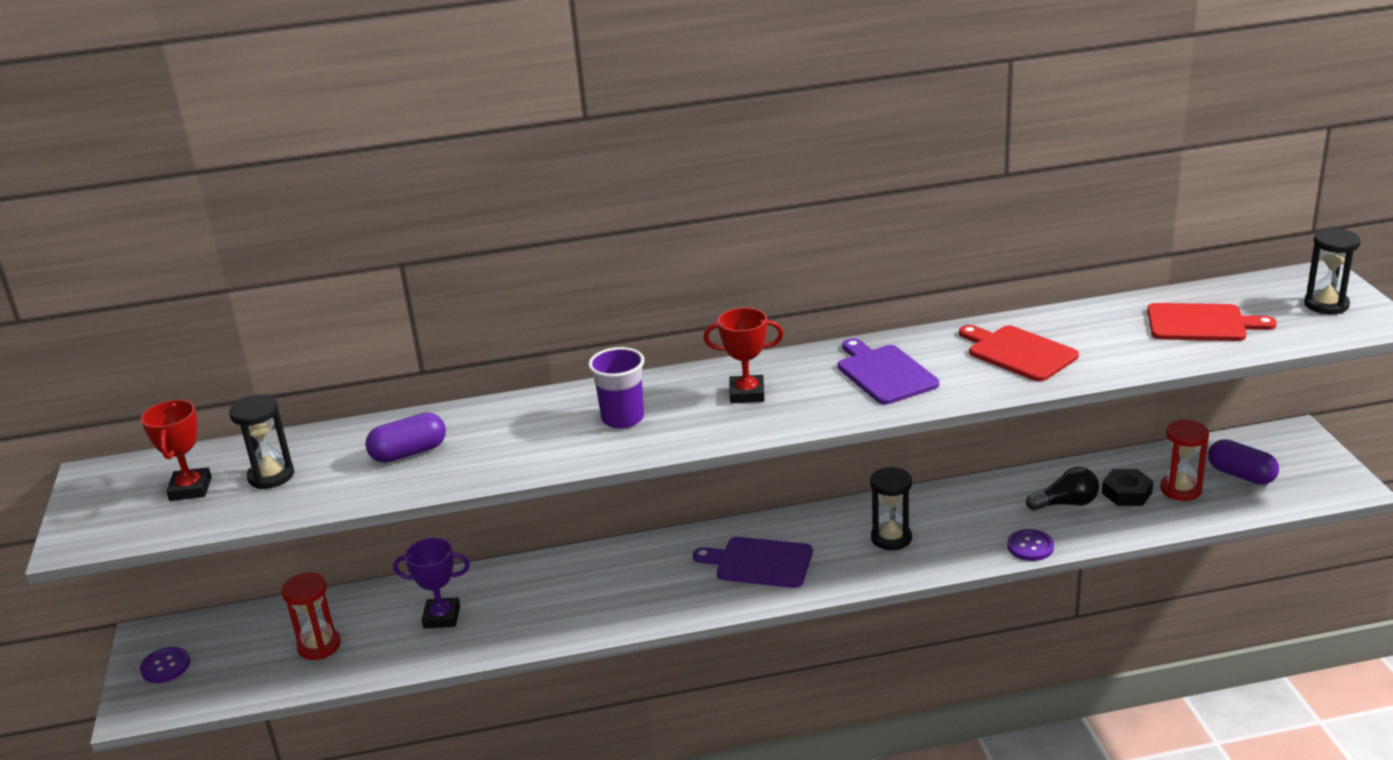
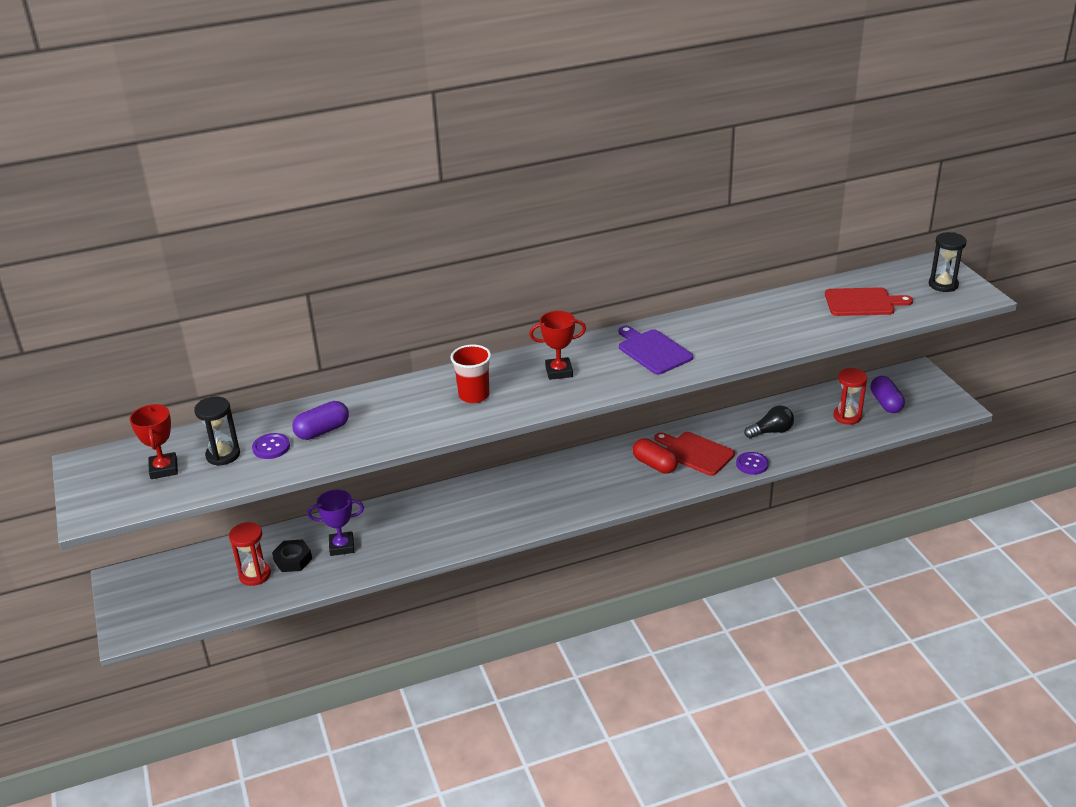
camera: 10 degrees left, 5 degrees up
purple button [140,647,190,683] -> purple button moved to [252,433,290,459]
purple cup [588,347,645,429] -> red cup [450,344,491,403]
purple cutting board [693,537,813,588] -> none
black hourglass [870,467,912,550] -> red capsule [633,438,678,474]
red cutting board [959,325,1079,382] -> red cutting board moved to [654,432,735,476]
black nut [1102,469,1153,506] -> black nut moved to [272,539,312,572]
purple capsule [1208,439,1279,485] -> purple capsule turned 45 degrees clockwise [871,376,905,413]

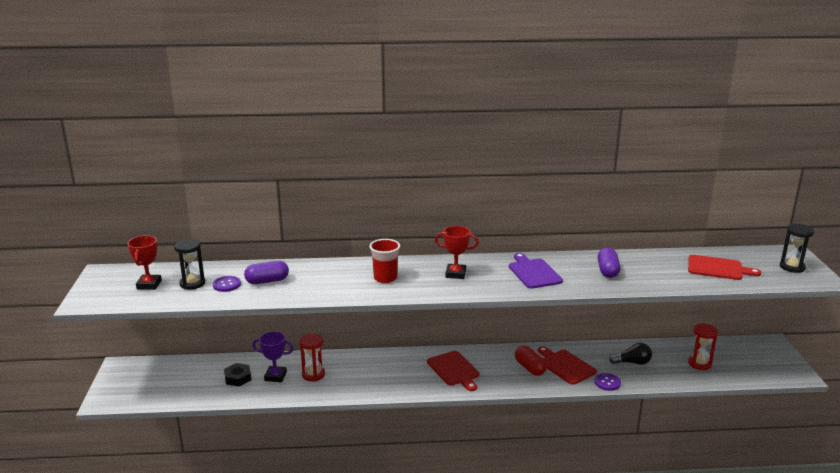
camera: 15 degrees right, 10 degrees down
red hourglass [229,522,271,586] -> red hourglass moved to [299,334,325,381]
purple capsule [871,376,905,413] -> purple capsule moved to [598,248,620,278]
none -> red cutting board [427,351,479,391]

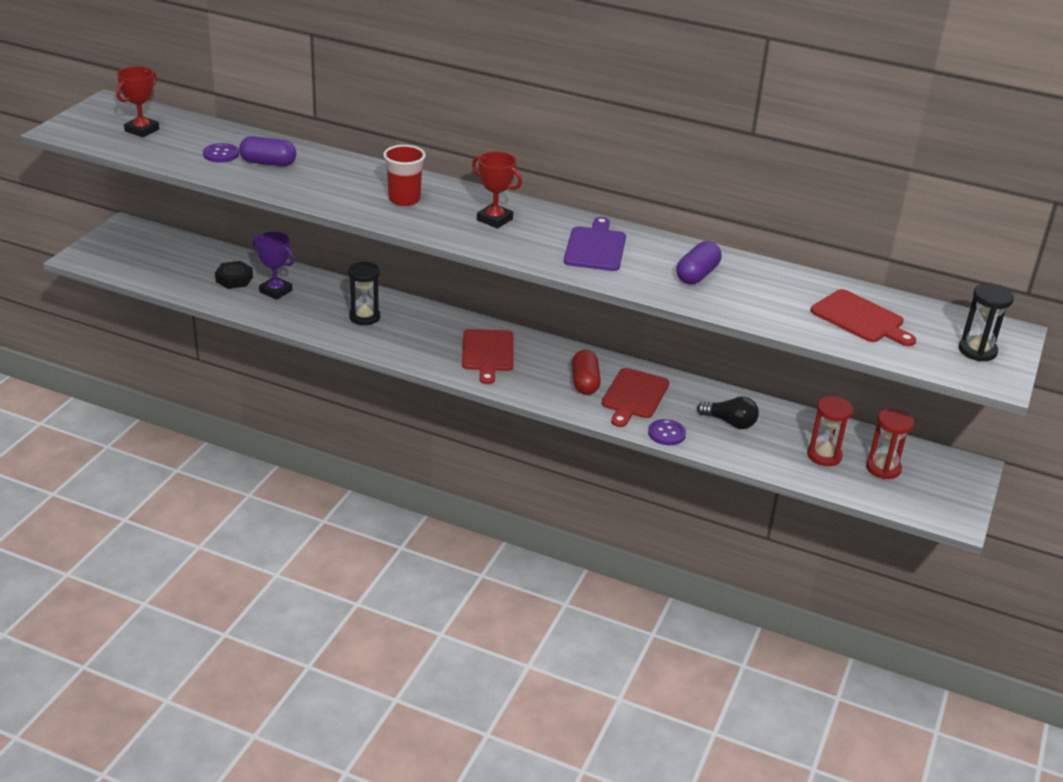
camera: 25 degrees right, 10 degrees up
black hourglass [174,239,205,290] -> black hourglass moved to [348,261,380,325]
red hourglass [299,334,325,381] -> red hourglass moved to [866,408,914,479]
red cutting board [538,346,597,385] -> red cutting board turned 150 degrees counterclockwise [601,368,669,427]

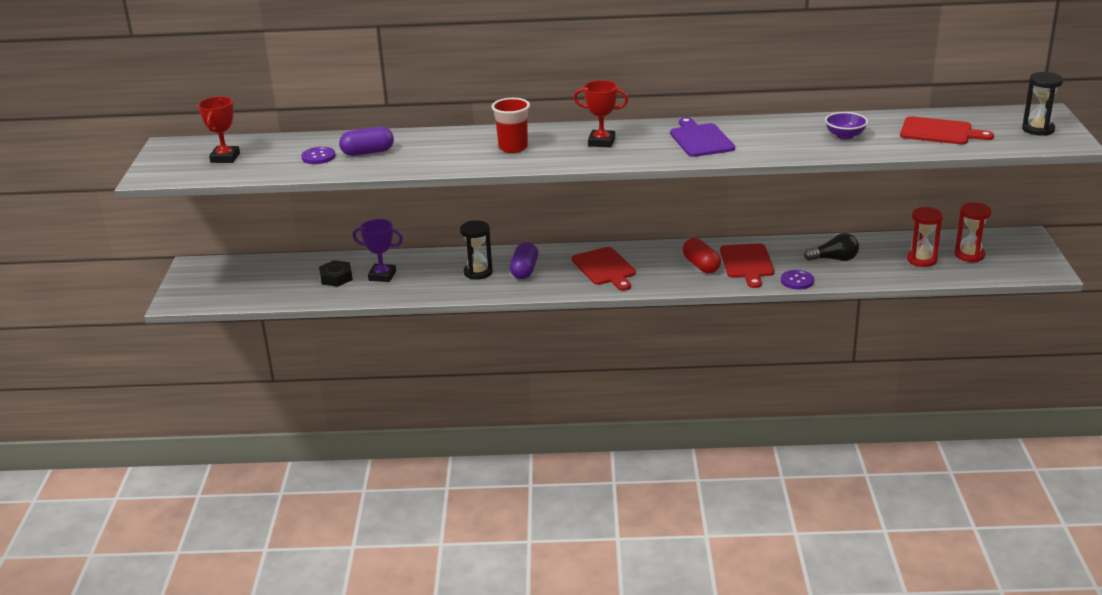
camera: 20 degrees left, 5 degrees down
purple capsule [677,241,721,284] -> purple capsule moved to [510,242,538,279]
none -> purple bowl [825,112,868,139]

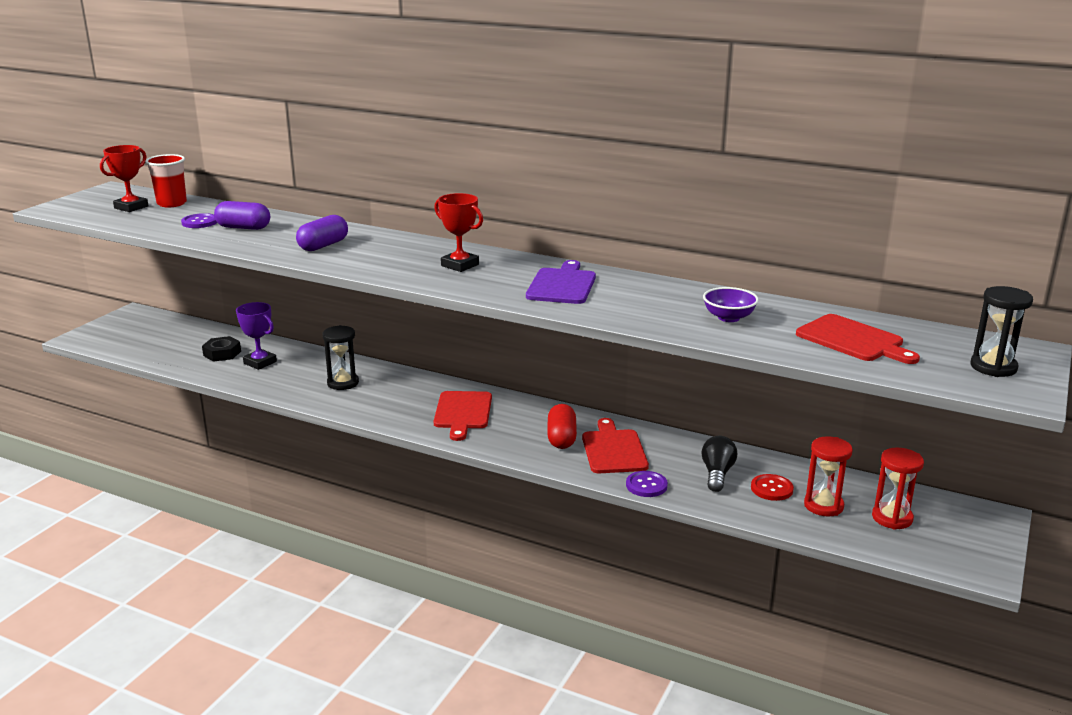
camera: 25 degrees right, 5 degrees down
red cup [492,98,530,153] -> red cup moved to [145,154,187,207]
purple capsule [510,242,538,279] -> purple capsule moved to [296,215,348,251]
red cutting board [720,243,774,288] -> red cutting board turned 150 degrees clockwise [582,418,649,473]
black light bulb [804,233,859,261] -> black light bulb turned 105 degrees counterclockwise [701,436,737,492]
none -> red button [751,474,794,501]

